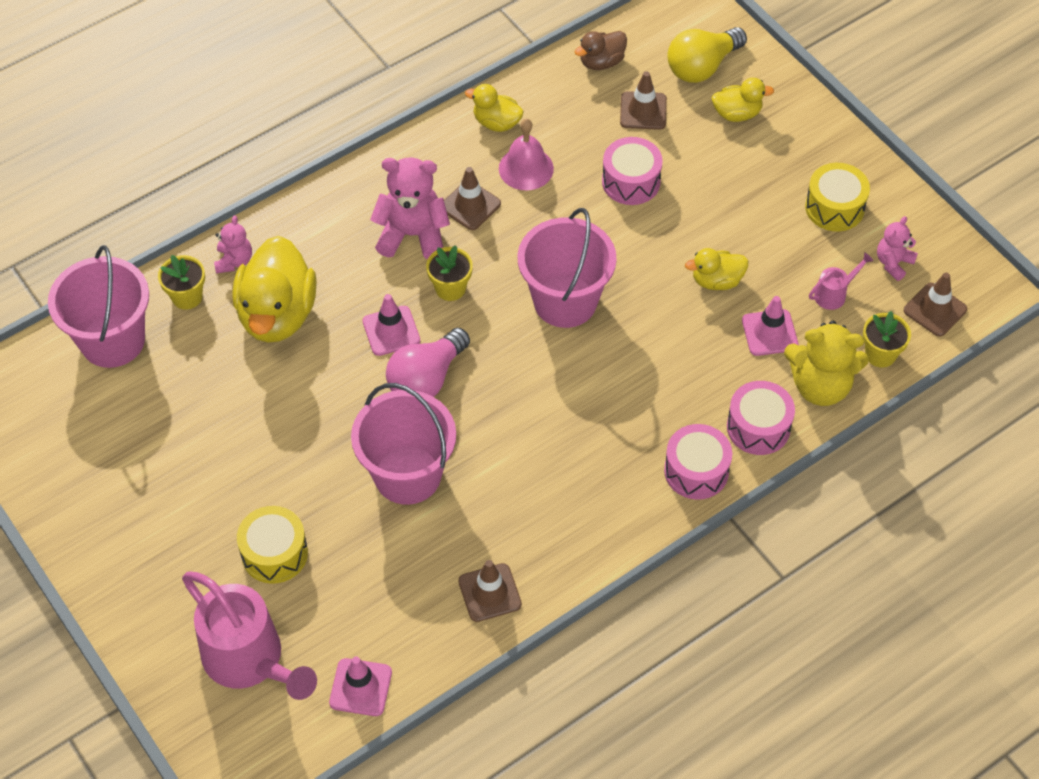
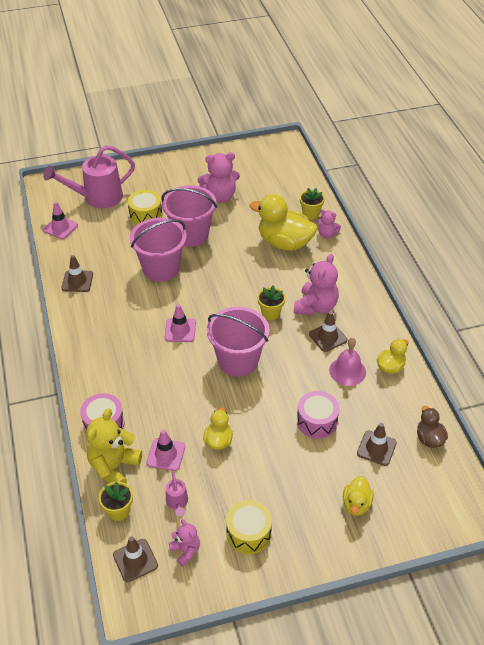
camera: 110 degrees right, 10 degrees down
pink bucket [48,245,149,368] -> pink bucket moved to [161,185,217,247]
pink traffic cone [363,294,420,356] -> pink traffic cone moved to [165,304,196,342]
pink light bulb [386,328,470,397] -> none
pink drum [664,424,732,500] -> none
yellow light bulb [667,27,747,83] -> none
none -> pink teddy bear [198,152,240,203]

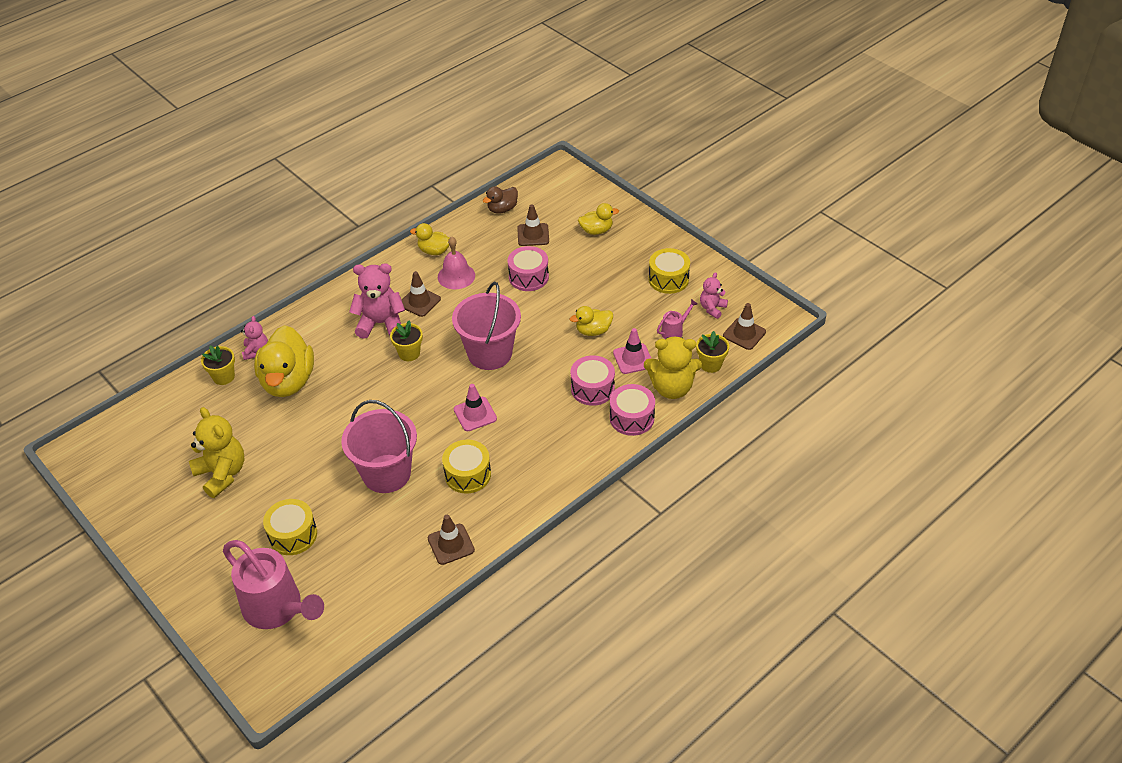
camera: 115 degrees left, 0 degrees up
pink traffic cone [43,202,78,239] -> none
pink bucket [161,185,217,247] -> none
pink teddy bear [198,152,240,203] -> yellow teddy bear [189,407,245,498]
none -> yellow drum [442,440,491,494]
none -> pink drum [571,355,615,406]

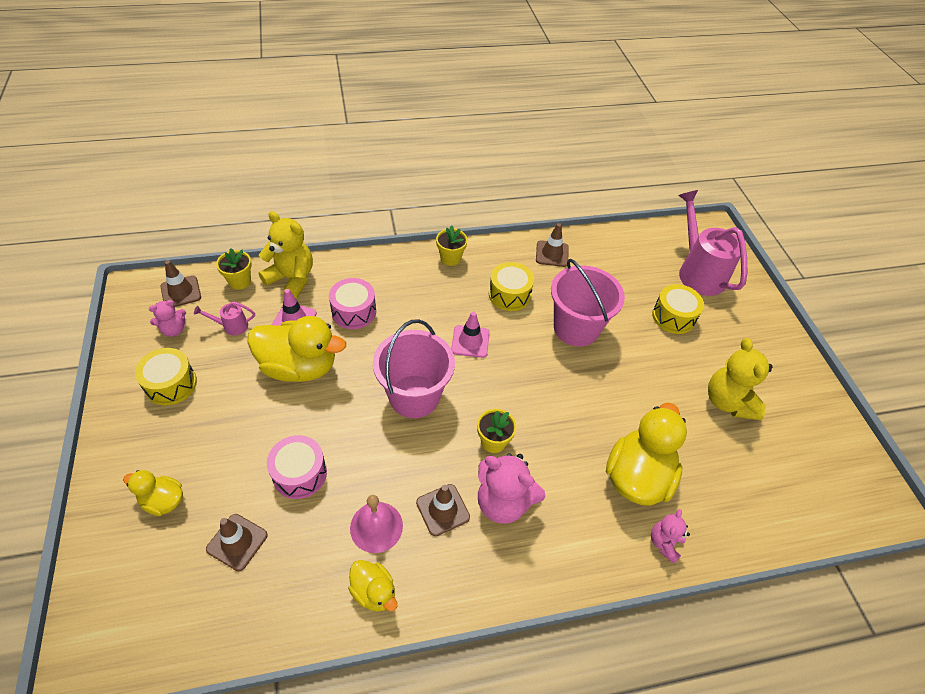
camera: 155 degrees left, 5 degrees up
yellow flower pot [201,346,235,385] -> yellow flower pot moved to [436,225,468,266]
brown duck [483,186,518,214] -> none
yellow duck [570,306,613,336] -> yellow duck [247,316,346,382], size x1.94
pink drum [610,384,655,436] -> none

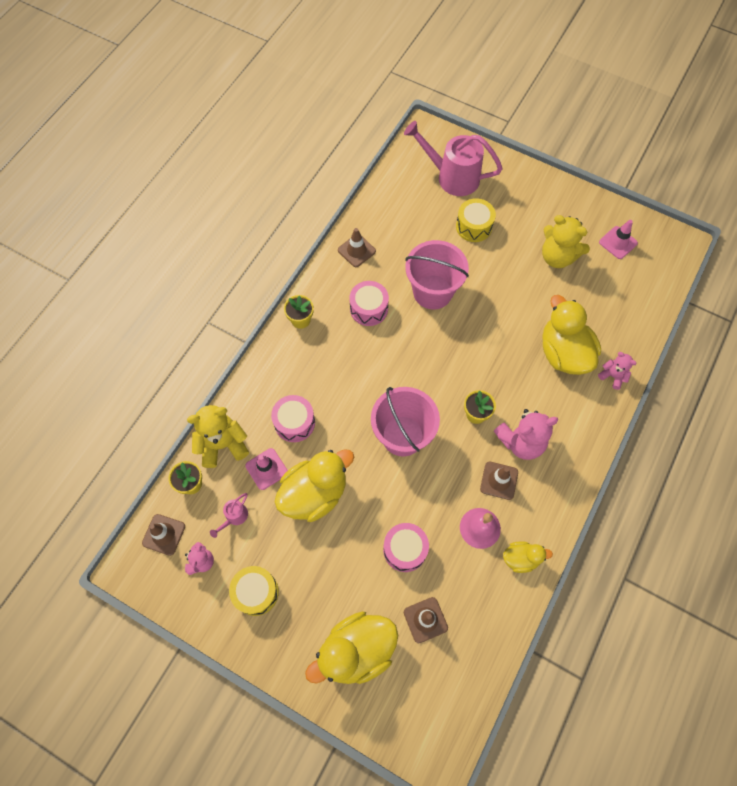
camera: 45 degrees left, 15 degrees up
yellow duck [123,470,183,516] -> yellow duck [305,611,398,684], size x1.94
pink traffic cone [451,312,490,358] -> pink traffic cone moved to [599,220,638,259]
yellow drum [489,262,534,311] -> pink drum [349,281,389,326]
pink teddy bear [651,509,690,564] -> pink teddy bear turned 150 degrees clockwise [598,352,637,390]

